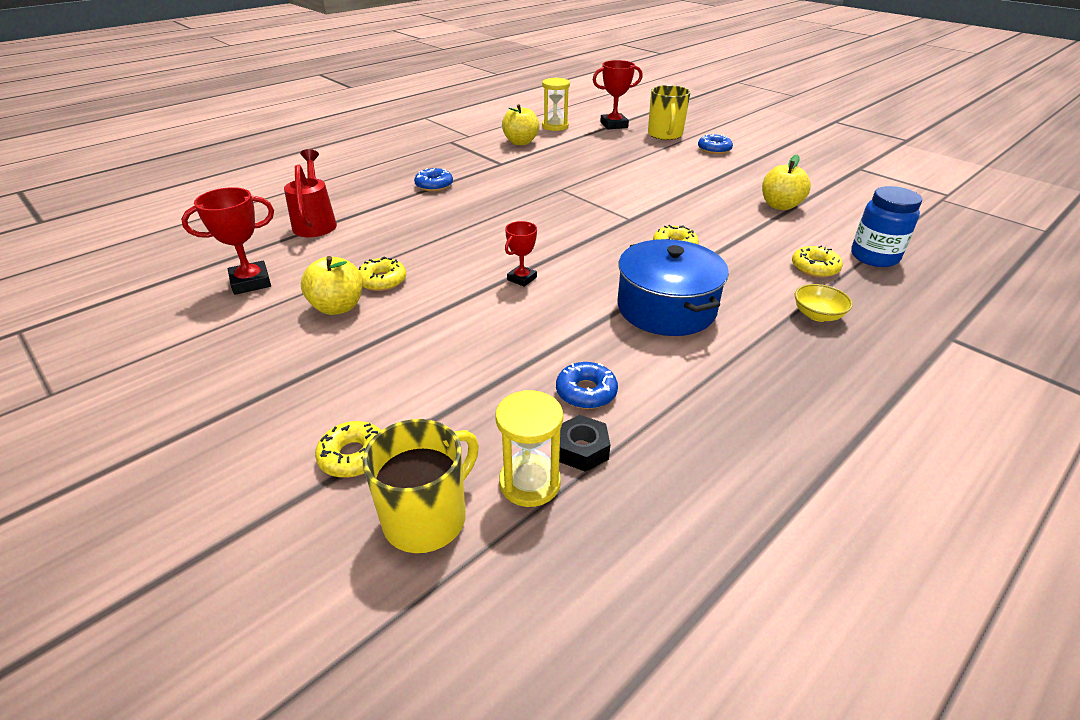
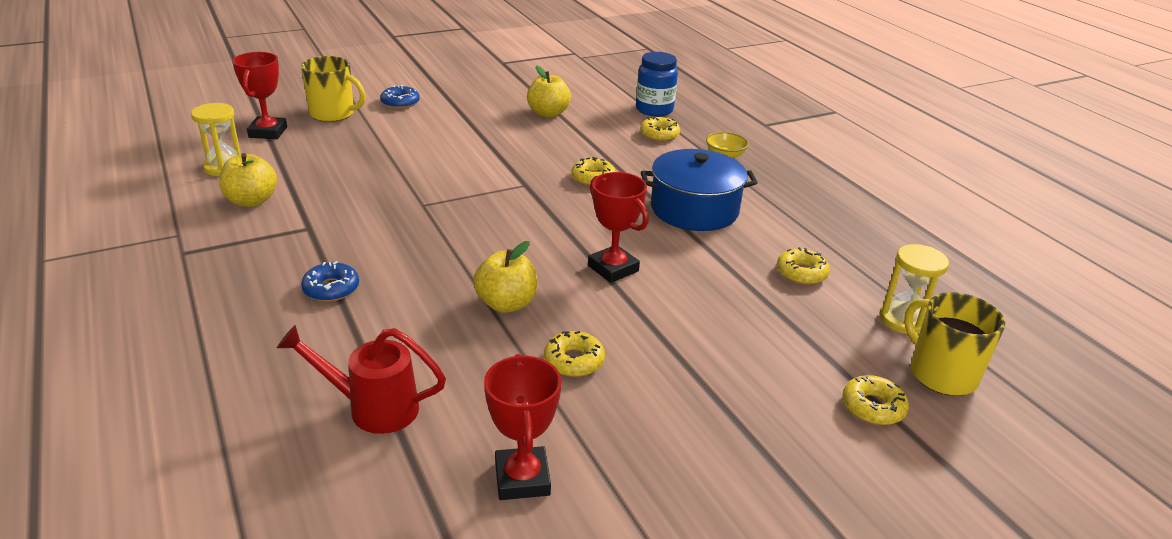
camera: 75 degrees left, 5 degrees down
yellow apple [301,256,363,315] -> yellow apple moved to [473,241,537,313]
red trophy [505,221,537,287] -> red trophy [588,172,649,283], size x1.59
blue donut [556,362,618,409] -> yellow donut [777,247,830,285]
black nut [559,415,610,472] -> none

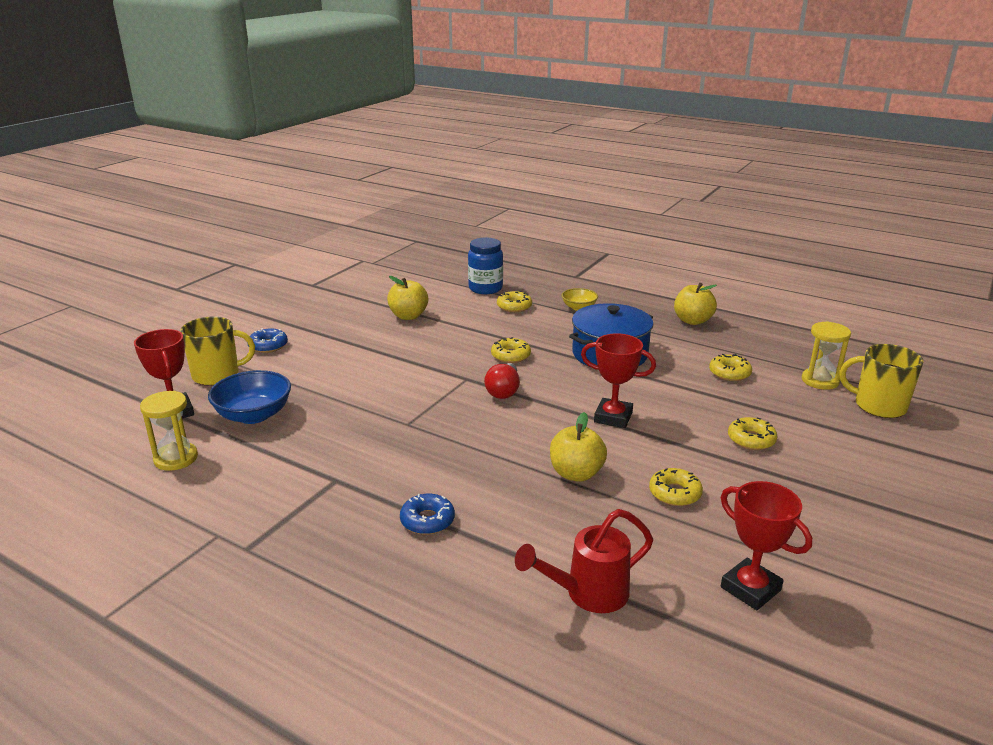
camera: 30 degrees left, 5 degrees down
yellow apple [219,153,277,207] -> yellow apple moved to [674,283,717,325]
yellow donut [842,374,909,425] -> yellow donut moved to [728,417,778,450]
none -> blue bowl [208,370,291,424]
none -> red light bulb [484,363,520,399]

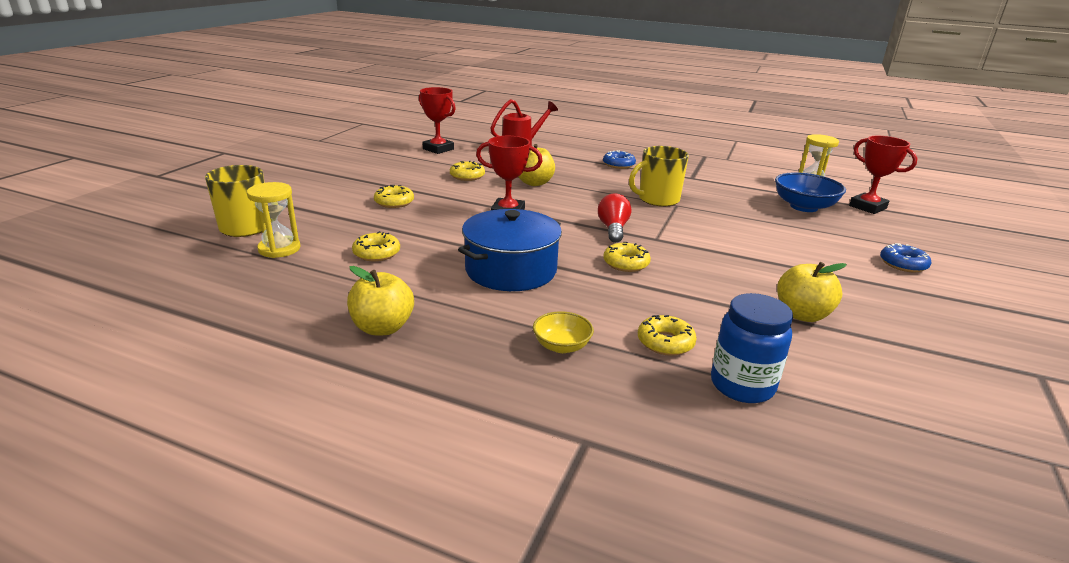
camera: 170 degrees right, 0 degrees up
yellow mug [180,316,255,386] -> yellow mug moved to [629,146,689,207]

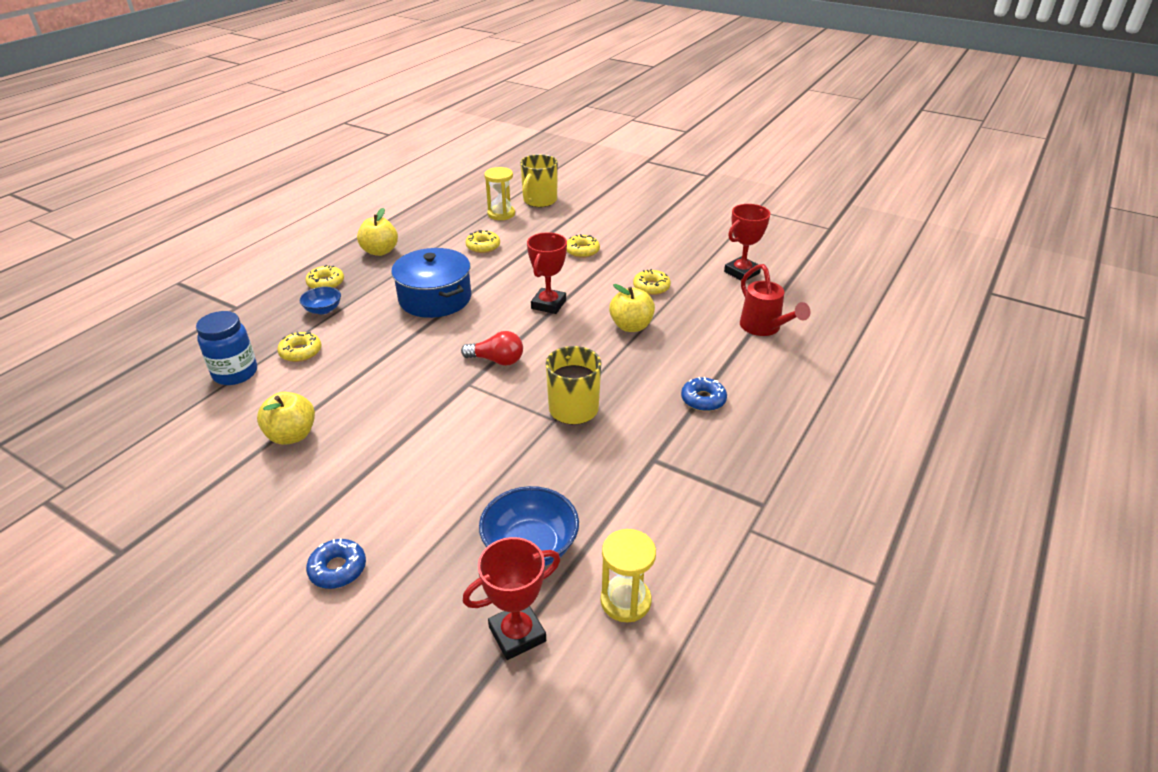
camera: 100 degrees right, 10 degrees up
yellow bowl [533,311,594,353] -> blue bowl [300,287,341,314]
yellow donut [603,242,651,272] -> yellow donut moved to [305,265,344,289]

